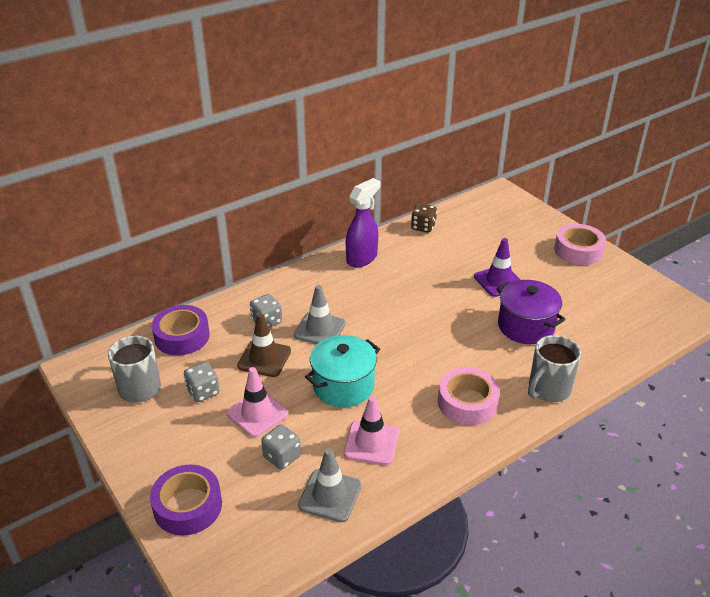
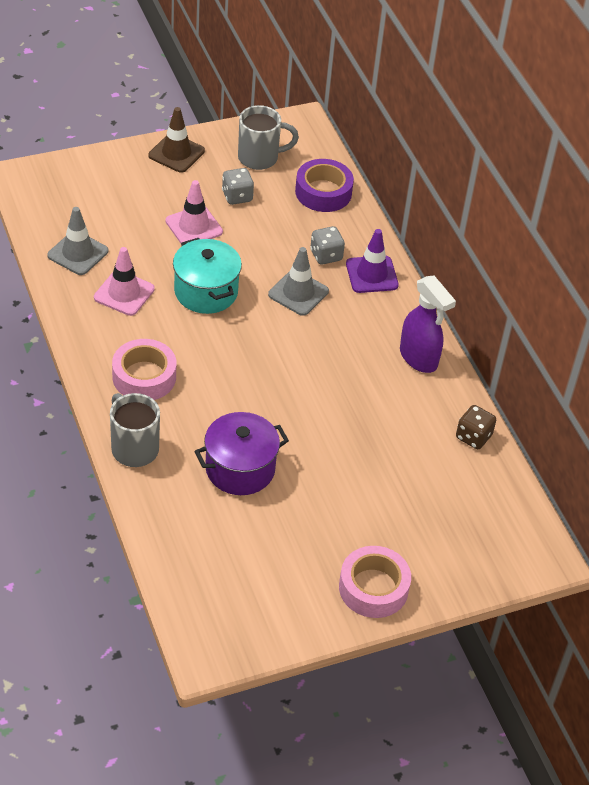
camera: 100 degrees right, 10 degrees up
purple tape [150,465,222,536] -> none
brown traffic cone [237,313,291,377] -> brown traffic cone moved to [149,107,205,173]
grey dice [261,424,301,470] -> none
purple traffic cone [474,238,521,297] -> purple traffic cone moved to [346,229,399,293]

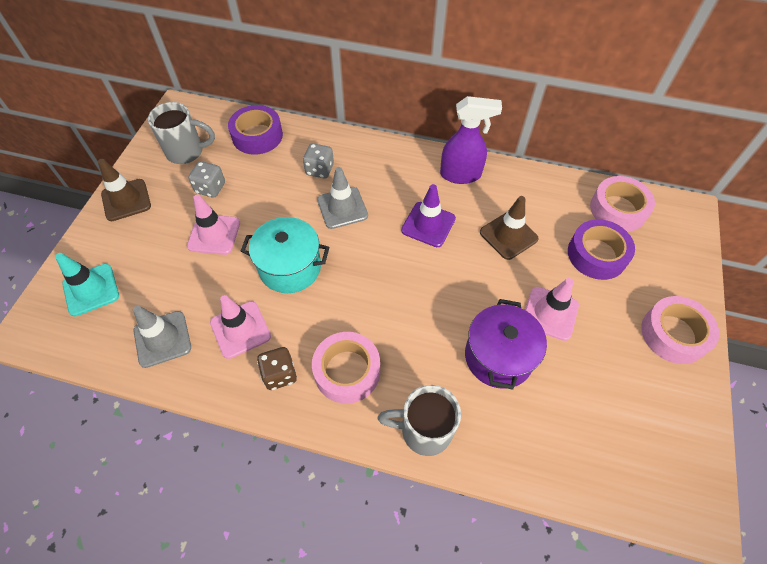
camera: 50 degrees left, 10 degrees up
grey mug [238,105,299,170] -> grey mug turned 60 degrees clockwise [148,102,215,164]
purple traffic cone [346,229,399,293] -> purple traffic cone moved to [401,184,456,247]
brown dice [456,405,496,449] -> brown dice moved to [257,347,297,390]
none -> turquoise traffic cone [55,253,119,316]
none -> brown traffic cone [480,196,539,260]
none -> pink traffic cone [525,278,579,341]
none -> purple tape [568,219,635,280]
none -> pink tape [590,176,655,232]

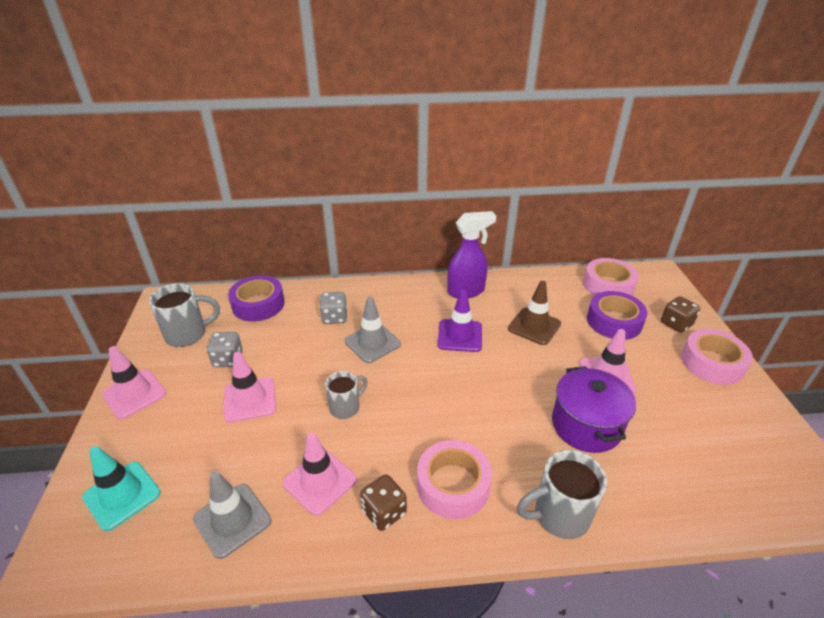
camera: 20 degrees left, 20 degrees down
brown traffic cone [98,159,151,221] -> pink traffic cone [102,346,166,419]
turquoise pot [241,217,329,293] -> grey mug [325,371,368,419]
none -> brown dice [661,296,700,333]

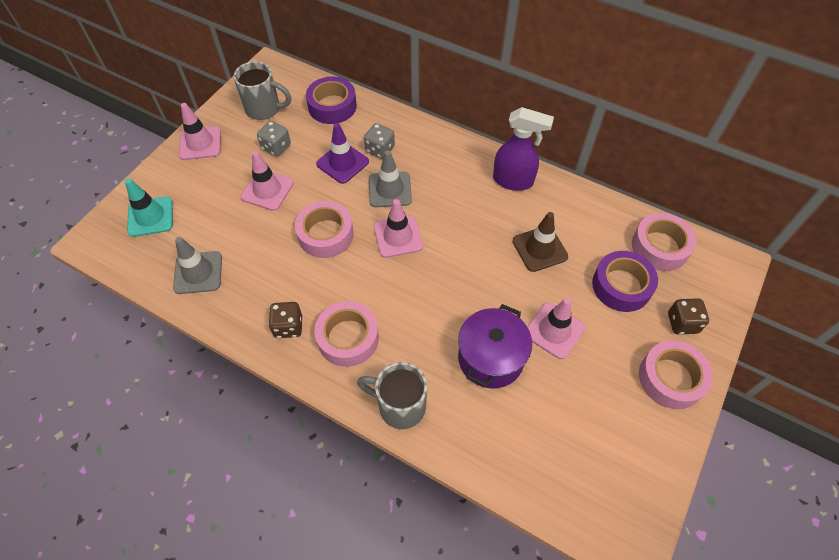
camera: 35 degrees right, 20 degrees up
pink traffic cone [282,432,357,516] -> pink traffic cone moved to [374,199,423,258]
grey mug [325,371,368,419] -> pink tape [295,201,354,258]
purple traffic cone [438,290,482,352] -> purple traffic cone moved to [316,123,369,184]

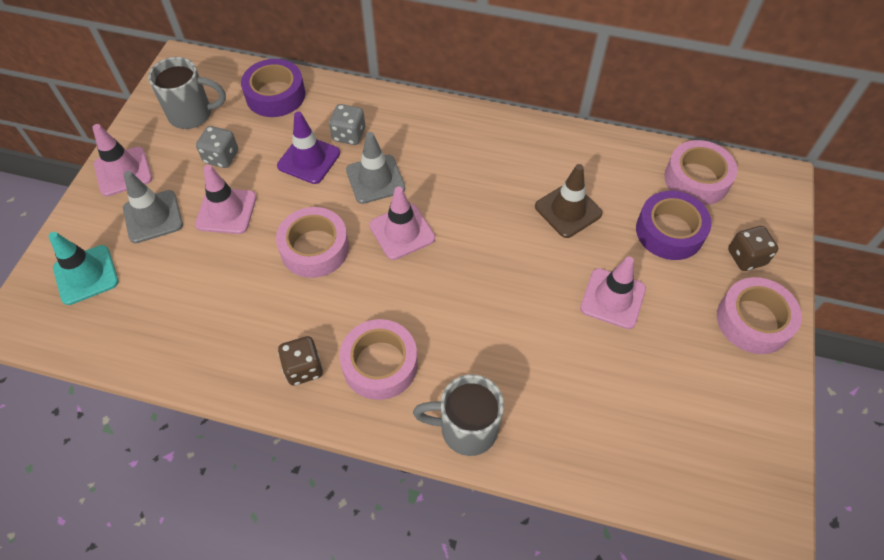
camera: 15 degrees left, 0 degrees up
grey traffic cone [173,237,222,294] -> grey traffic cone moved to [123,171,183,243]
purple pot [458,304,532,388] -> none
purple spray bottle [493,107,554,191] -> none

